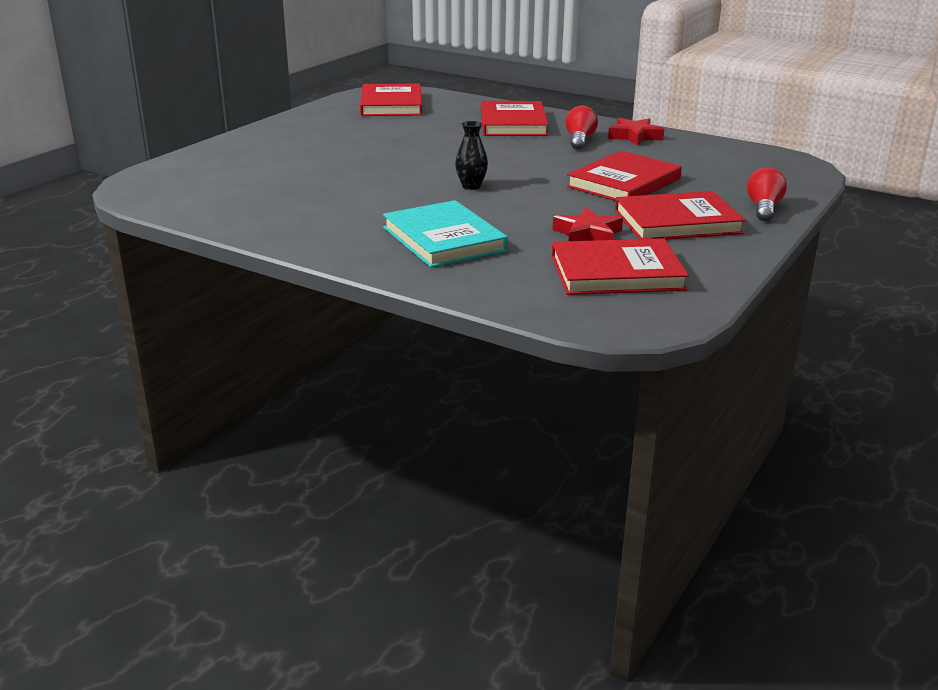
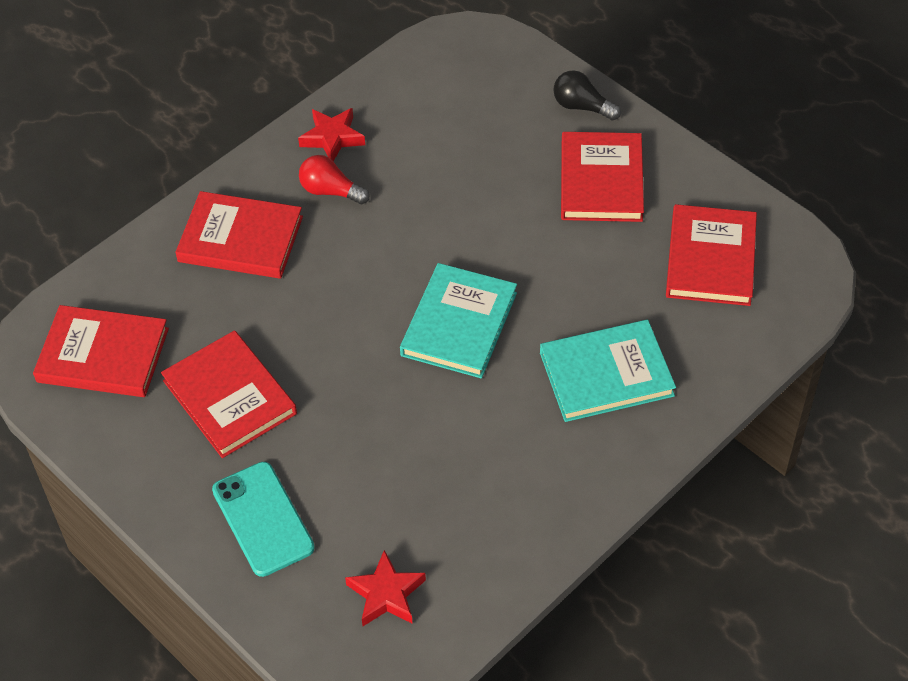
camera: 75 degrees left, 25 degrees up
black vase [455,121,488,190] -> turquoise book [400,263,517,378]
red star [553,207,623,241] -> red star moved to [345,550,426,626]
red book [566,151,682,201] -> red book moved to [161,330,297,458]
red light bulb [747,167,787,221] -> black light bulb [553,70,621,121]
none -> turquoise phone [212,462,315,577]

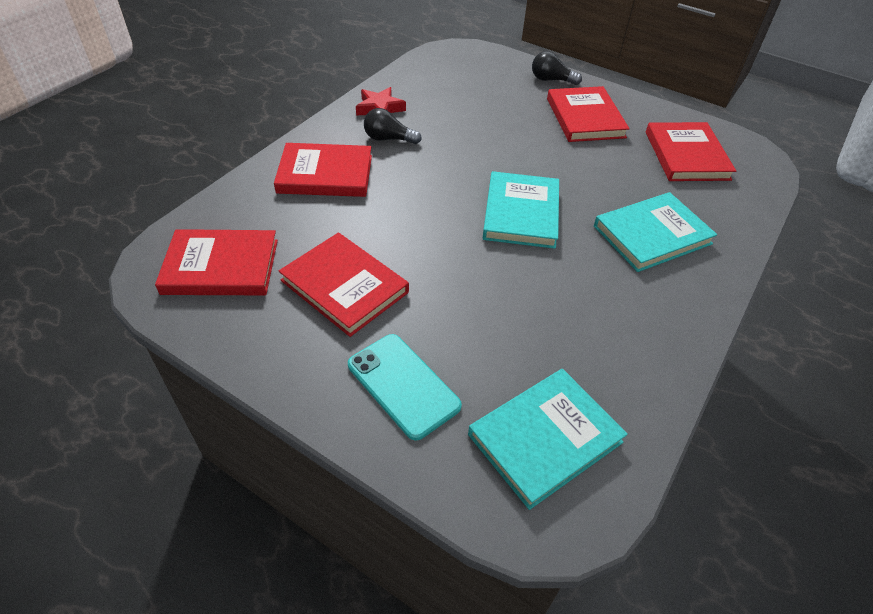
camera: 15 degrees left, 5 degrees down
red light bulb [299,155,370,204] -> black light bulb [364,108,422,144]
red star [345,550,426,626] -> turquoise book [468,369,628,510]

